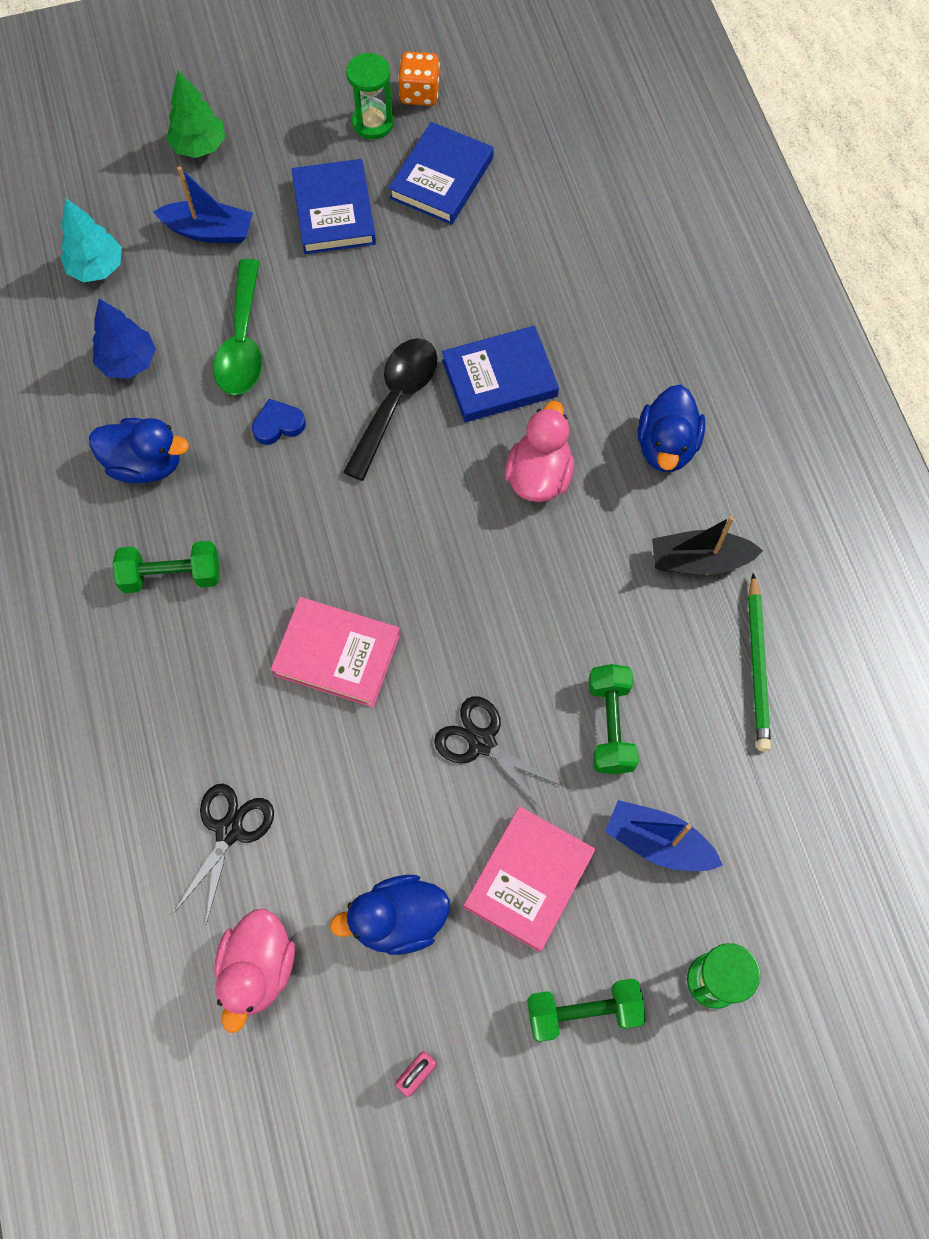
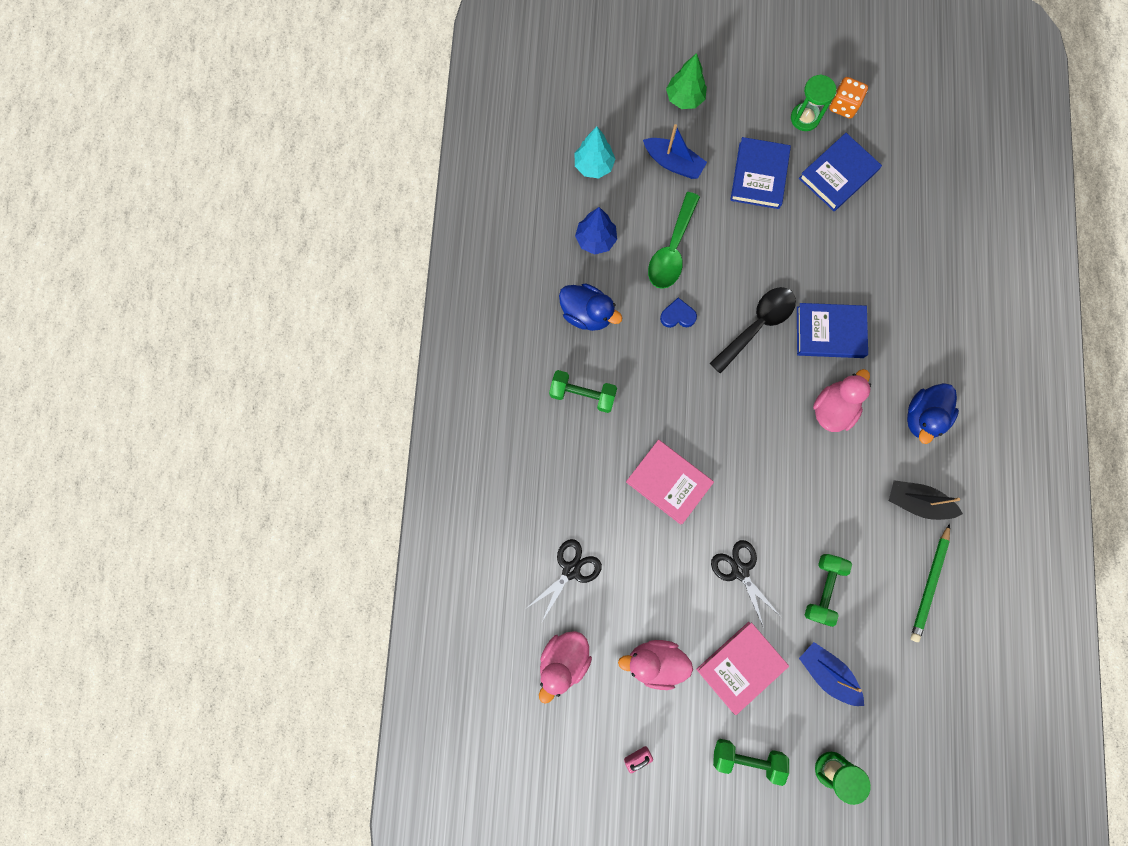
camera: 20 degrees right, 10 degrees up
blue duck [330,875,450,955] -> pink duck [618,640,693,690]

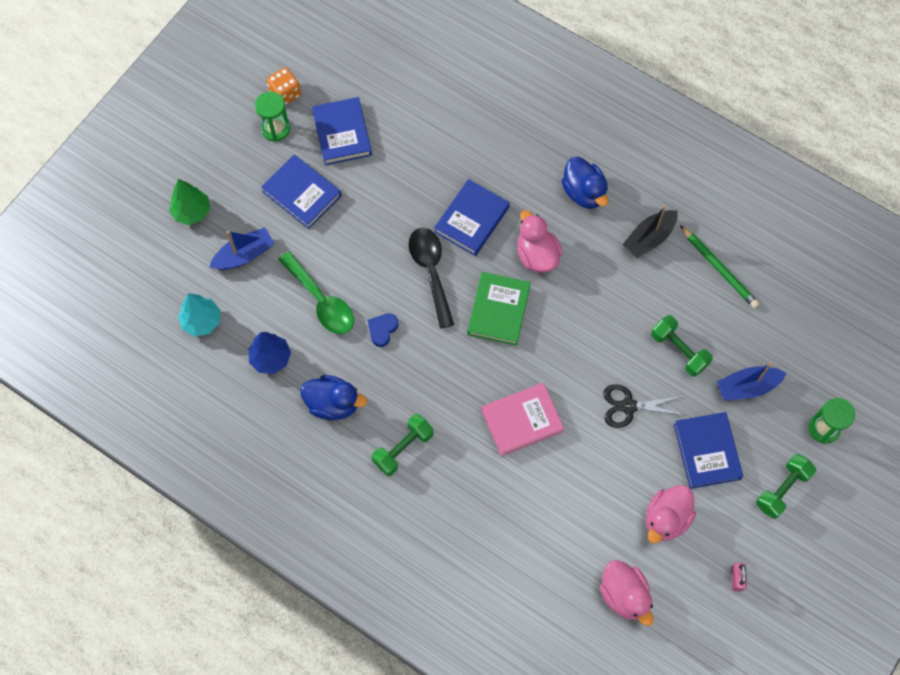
camera: 60 degrees left, 10 degrees down
black scissors [527,539,602,621] -> none
blue duck [559,283,622,331] -> blue duck turned 45 degrees clockwise [300,375,367,420]
pink book [696,622,789,715] -> blue book [674,412,743,489]
none -> green book [467,272,531,346]

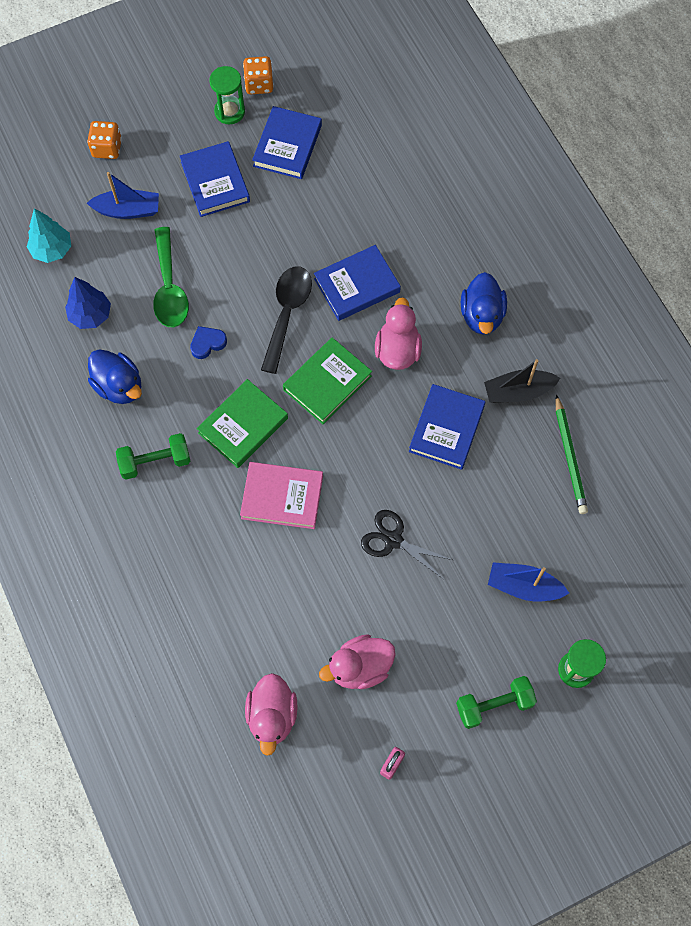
camera: 30 degrees right, 0 degrees up
green tree [169,179,210,225] -> orange dice [87,121,122,159]
green dumbbell [651,315,713,377] -> none
blue book [674,412,743,489] -> blue book moved to [409,384,485,470]
none -> green book [197,379,288,468]

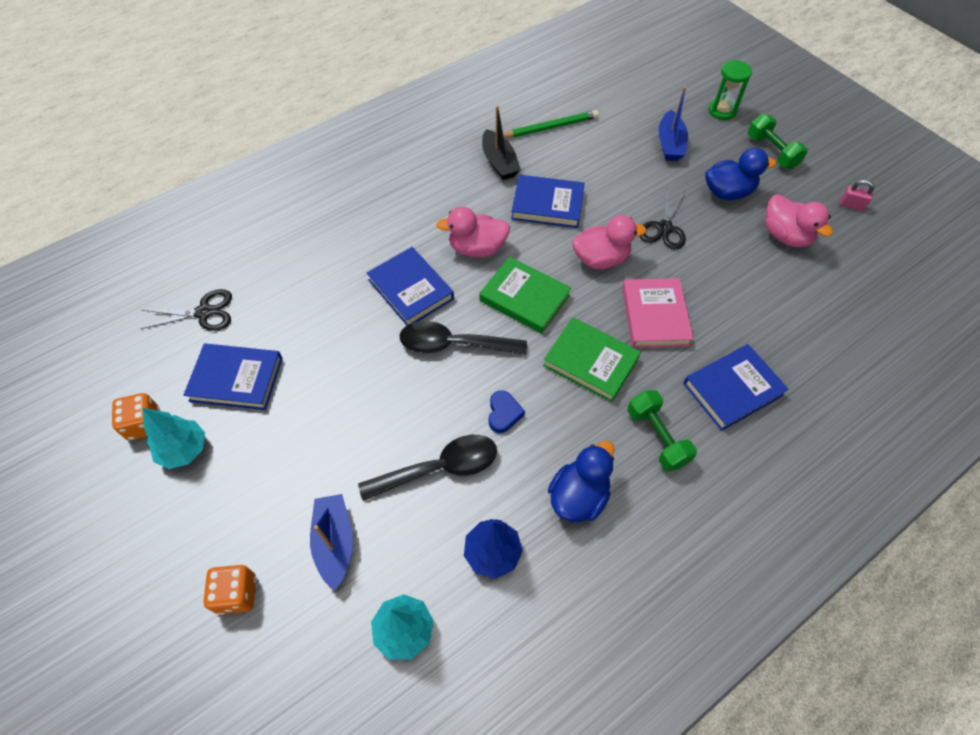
camera: 100 degrees left, 10 degrees down
green spoon [153,227,189,327] -> black spoon [358,435,497,501]
blue book [180,141,250,217] -> blue book moved to [683,344,789,431]
blue heart [190,326,227,359] -> blue heart turned 135 degrees counterclockwise [489,390,525,433]
green hourglass [209,66,245,124] -> turquoise tree [142,408,205,469]
pink duck [245,673,297,756] -> pink duck moved to [572,215,647,269]
blue duck [461,272,507,335] -> blue duck moved to [705,148,776,200]
none -> black scissors [140,289,232,331]

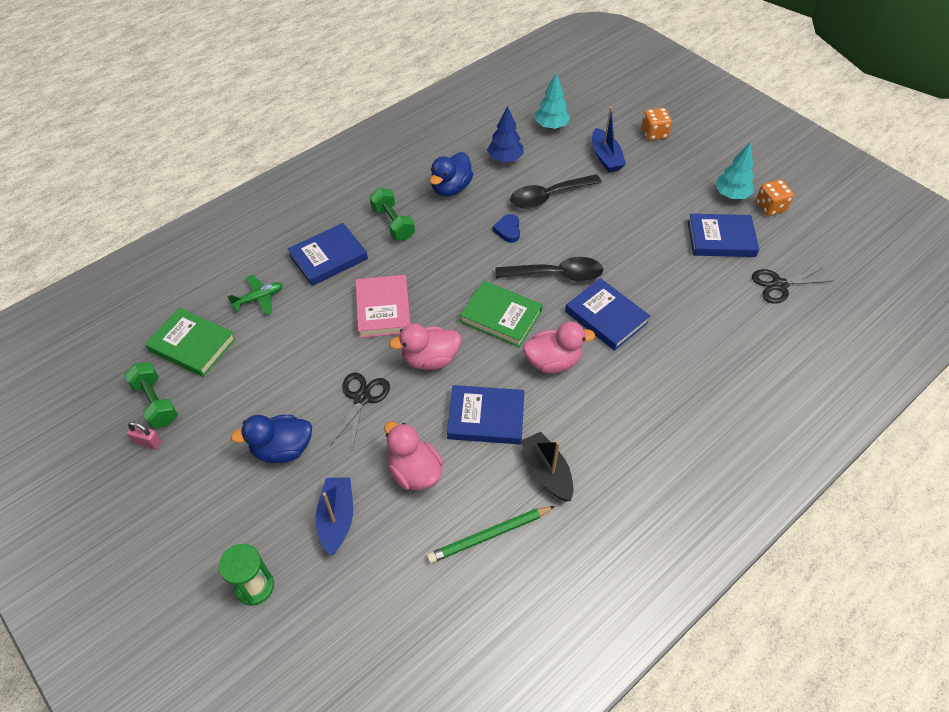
camera: 175 degrees right, 5 degrees down
green book [543,318,641,402] -> green book moved to [145,308,236,377]
green dumbbell [748,114,808,169] -> green dumbbell moved to [124,362,178,428]
pink duck [765,194,833,247] -> pink duck moved to [384,421,443,490]
none -> green plane [227,275,283,315]

